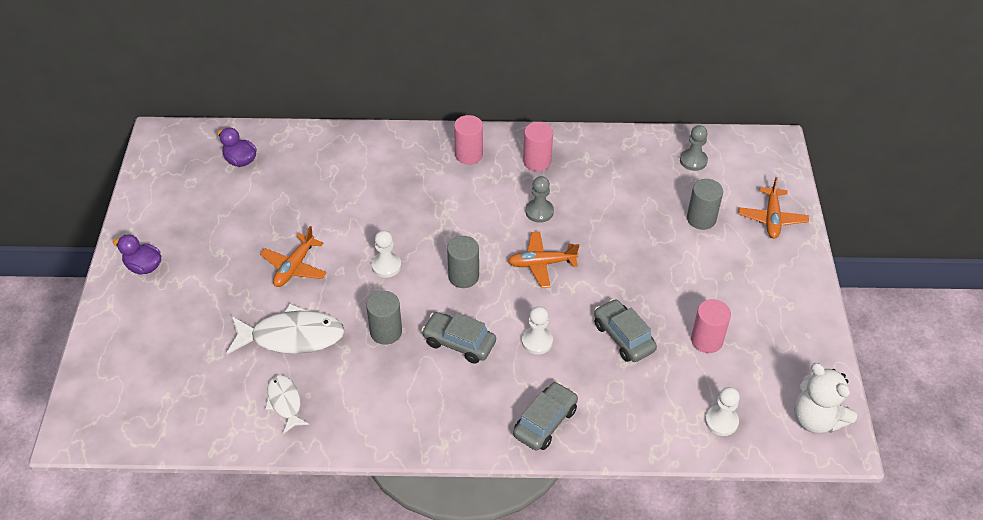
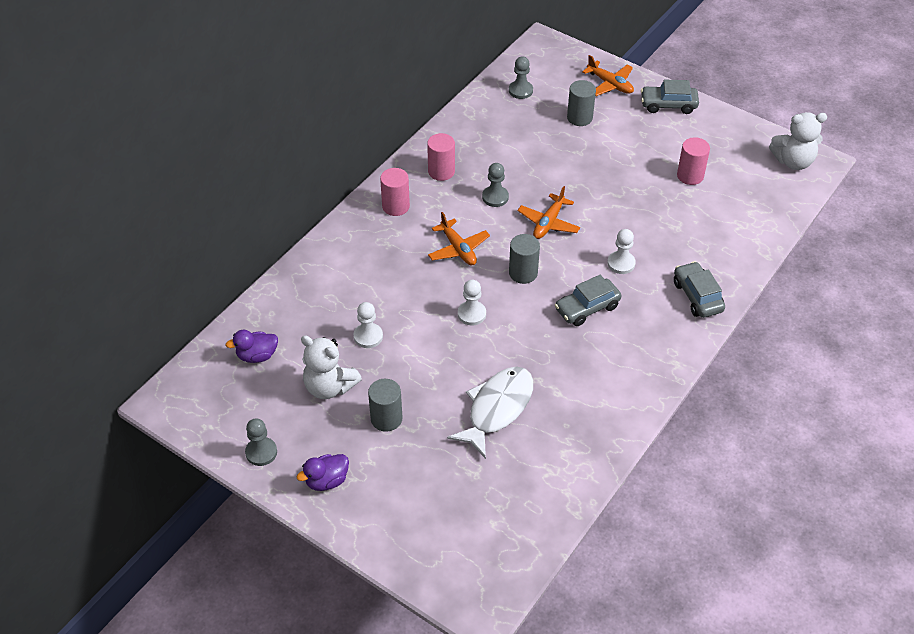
camera: 55 degrees left, 0 degrees up
orange plane [260,226,327,287] -> orange plane moved to [428,212,490,265]
white fish [265,375,309,434] -> none
grey cylinder [366,291,402,345] -> grey cylinder moved to [368,379,403,432]
grey car [594,299,657,362] -> grey car moved to [641,79,699,114]
white pawn [705,387,740,436] -> white pawn moved to [354,302,383,348]
none -> grey pawn [245,418,277,466]
none -> white teddy bear [301,335,362,399]

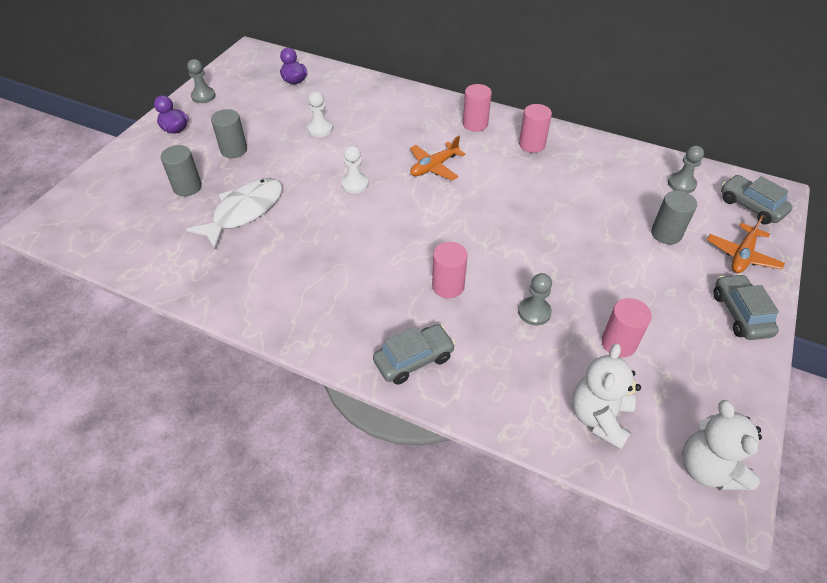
camera: 80 degrees right, 0 degrees up
white teddy bear [301,335,362,399] -> white teddy bear moved to [572,343,641,450]
white fish [447,367,533,459] -> white fish turned 75 degrees counterclockwise [186,178,282,249]
grey pawn [482,163,509,207] -> grey pawn moved to [518,273,552,325]
grey cylinder [509,234,540,284] -> grey cylinder moved to [160,145,202,196]
orange plane [517,186,580,239] -> none
grey car [555,275,621,326] -> grey car moved to [721,175,793,224]
white pawn [607,229,636,274] -> pink cylinder [432,242,468,298]

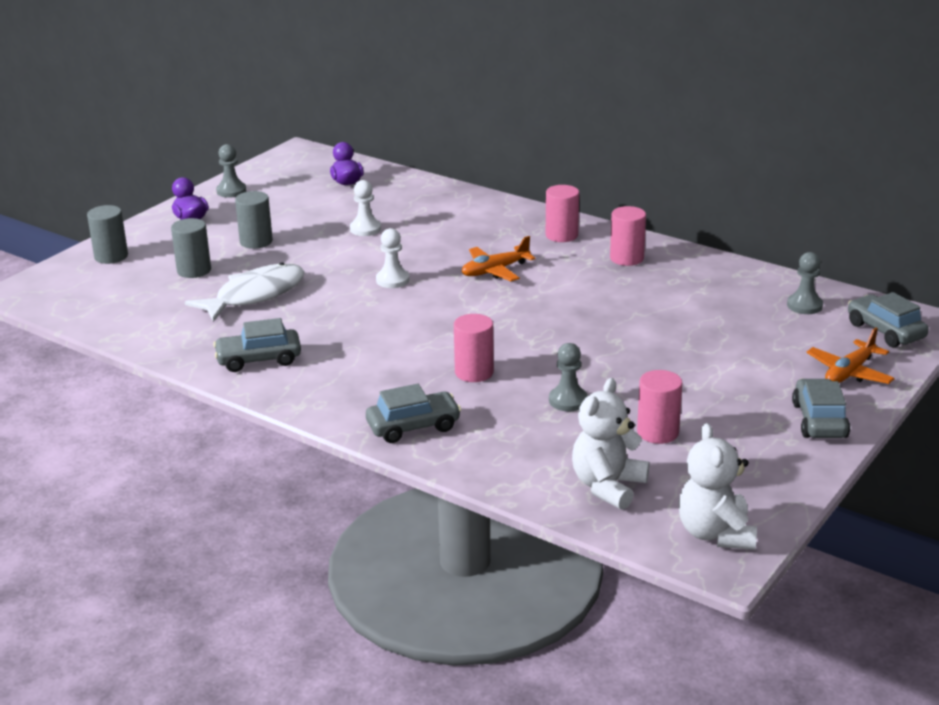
camera: 10 degrees right, 20 degrees down
grey cylinder [651,191,697,244] -> grey cylinder moved to [87,205,128,264]
none -> grey car [213,318,301,372]

